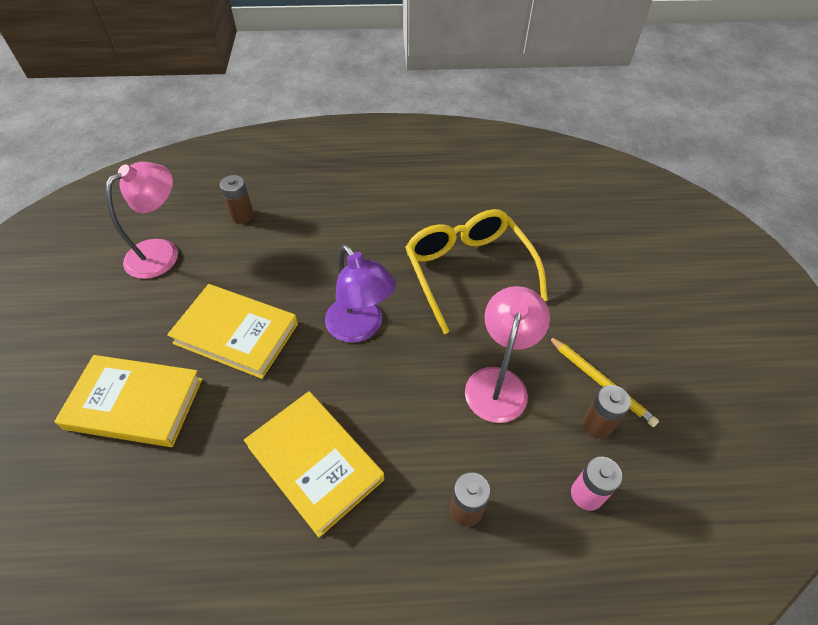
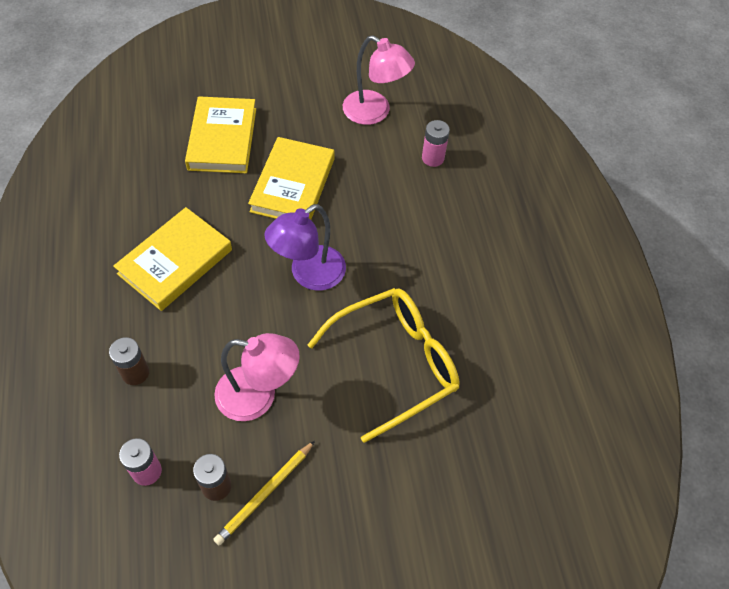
camera: 80 degrees right, 5 degrees up
brown battery [220,175,254,224] -> pink battery [422,120,450,167]

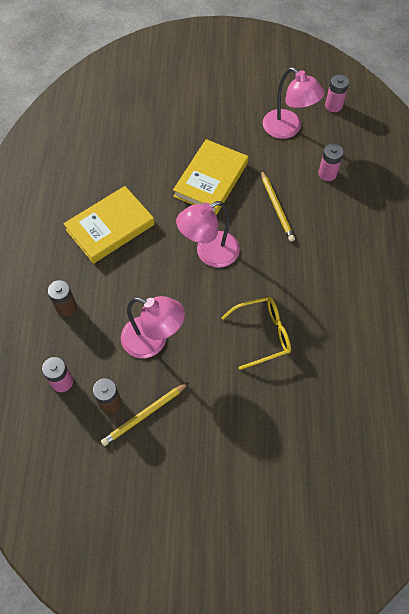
camera: 15 degrees right, 5 degrees up
yellow book [185,96,256,173] -> none
purple lamp [264,204,346,291] -> pink lamp [176,201,240,268]
yellow glasses [308,288,460,443] -> yellow glasses [221,297,291,370], size x0.64
none -> yellow pencil [261,170,295,242]
none -> pink battery [325,75,349,112]

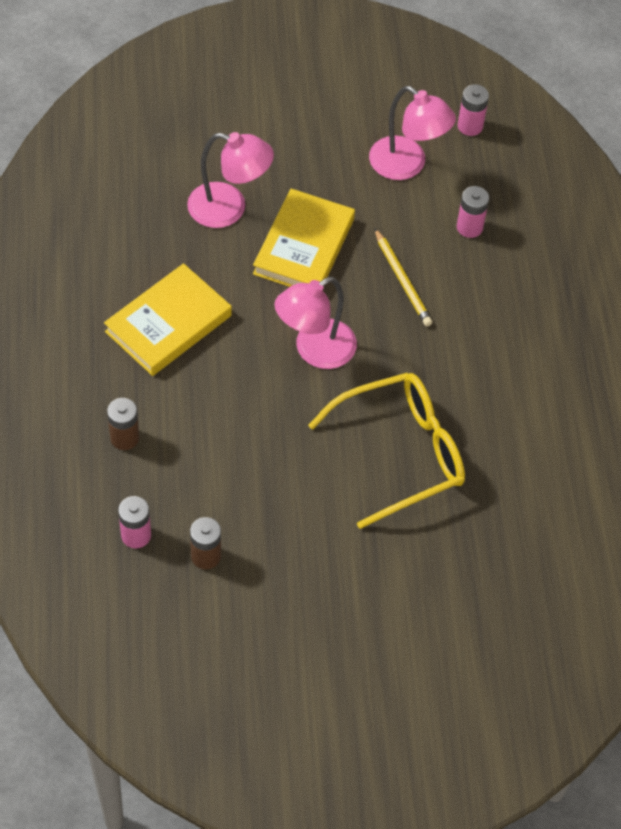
camera: 10 degrees left, 5 degrees down
yellow pencil [101,382,189,446] -> none
pink lamp [121,296,185,358] -> pink lamp moved to [187,132,274,228]
yellow glasses [221,297,291,370] -> yellow glasses [308,373,465,529], size x1.57

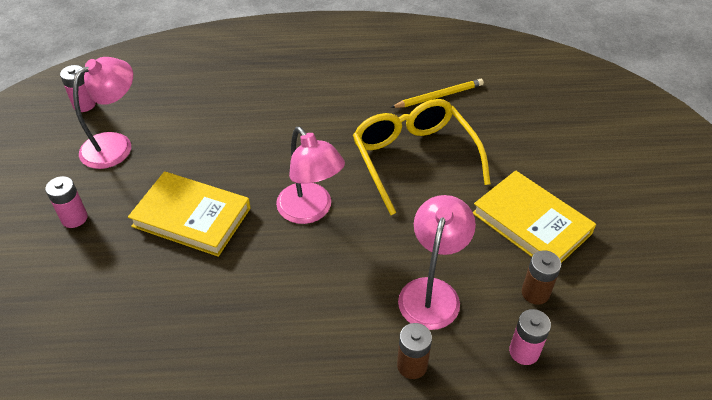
camera: 85 degrees left, 10 degrees down
yellow book [104,263,232,376] -> yellow book moved to [473,170,596,263]
pink lamp [187,132,274,228] -> pink lamp moved to [398,195,476,330]
yellow pencil [374,228,432,326] -> yellow pencil moved to [390,79,484,108]
pink battery [457,186,489,238] -> pink battery moved to [45,176,88,228]

